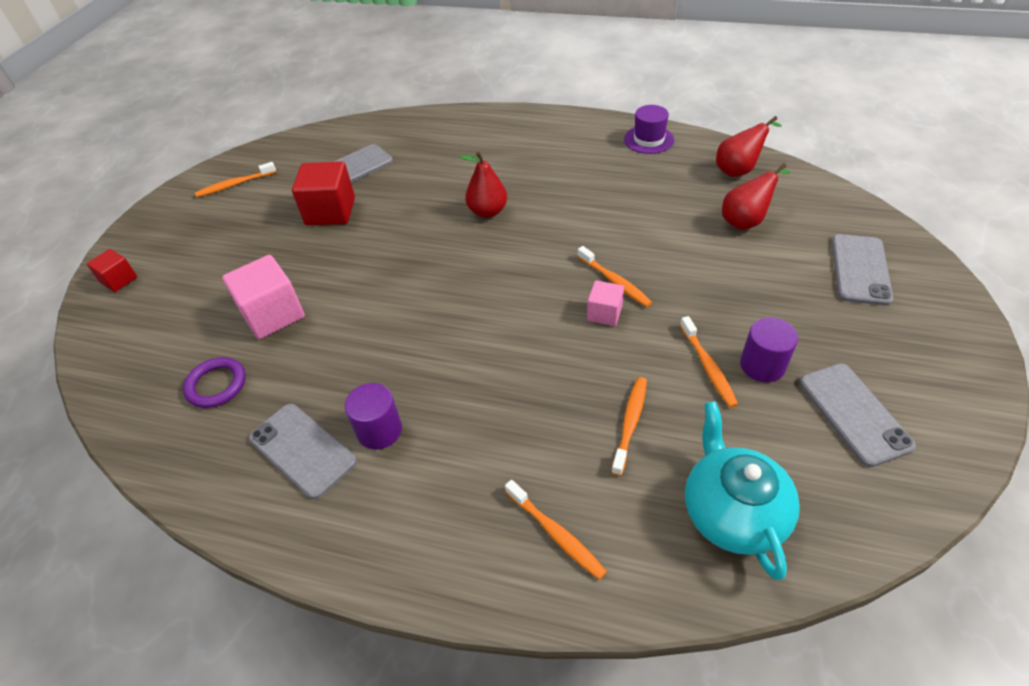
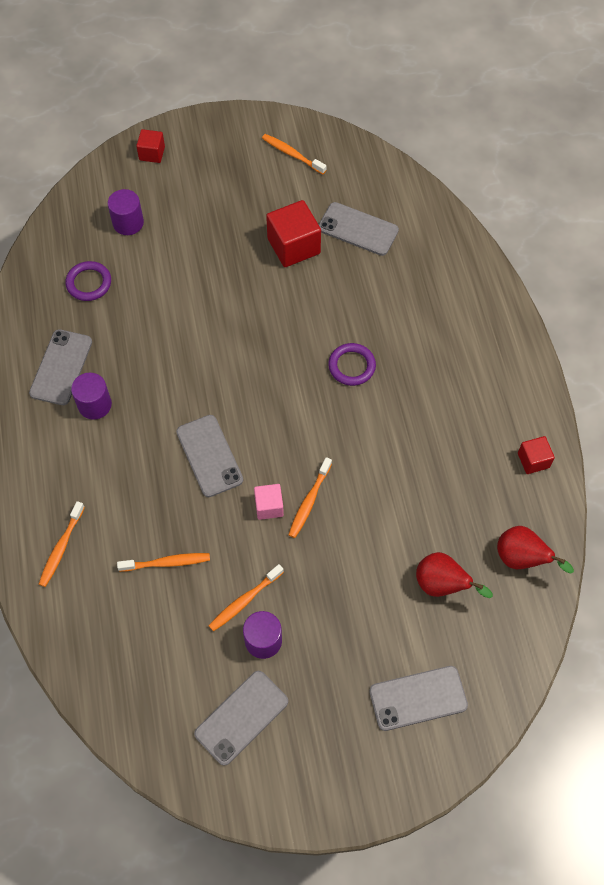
camera: 60 degrees right, 15 degrees up
pink cube [222,255,305,339] -> none
red pear [460,151,507,218] -> purple ring [328,343,376,386]
purple hat [624,105,674,154] -> red cube [518,436,555,474]
turquoise teapot [685,401,800,580] -> none
none -> purple cylinder [108,189,144,235]
none -> grey phone [176,415,243,497]

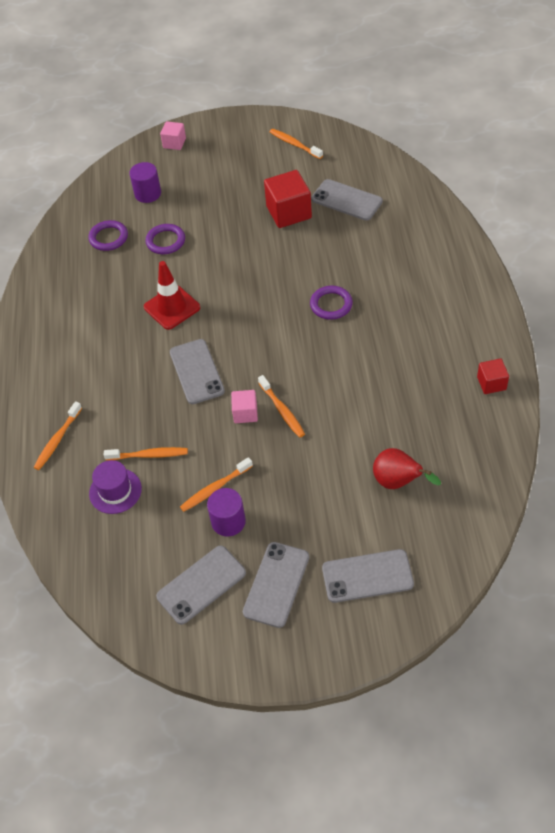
camera: 10 degrees right, 10 degrees down
grey phone [29,329,92,405] -> grey phone moved to [243,542,309,628]
purple cylinder [71,373,112,420] -> none
red cube [136,129,165,163] -> pink cube [160,121,186,150]
orange toothbrush [288,457,332,538] -> orange toothbrush turned 60 degrees counterclockwise [258,375,305,438]
red pear [497,526,574,574] -> none
none -> purple hat [89,460,142,514]
none -> red traffic cone [144,261,200,330]
none -> purple ring [145,224,185,254]

